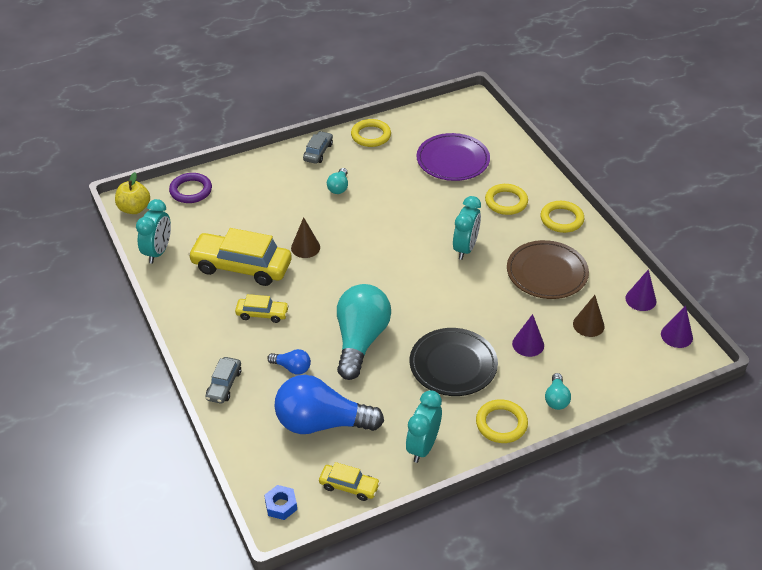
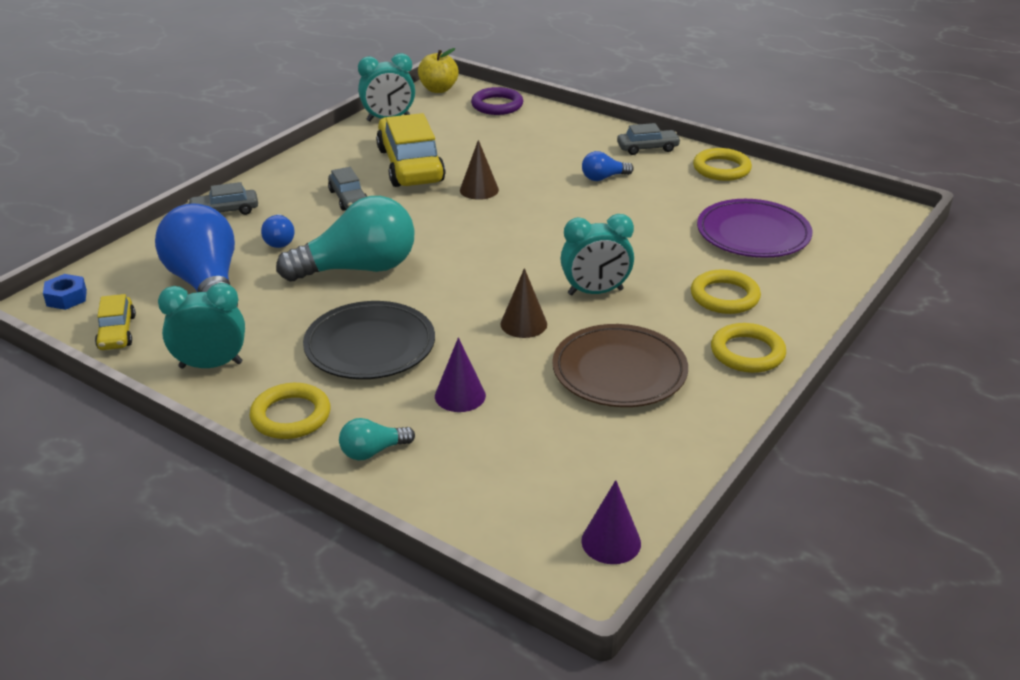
camera: 60 degrees right, 10 degrees down
yellow car [235,294,289,323] -> grey car [328,167,367,211]
turquoise light bulb [327,168,348,194] -> blue light bulb [582,151,634,181]
brown cone [573,295,605,337] -> brown cone moved to [500,268,547,338]
purple cone [625,269,656,311] -> none

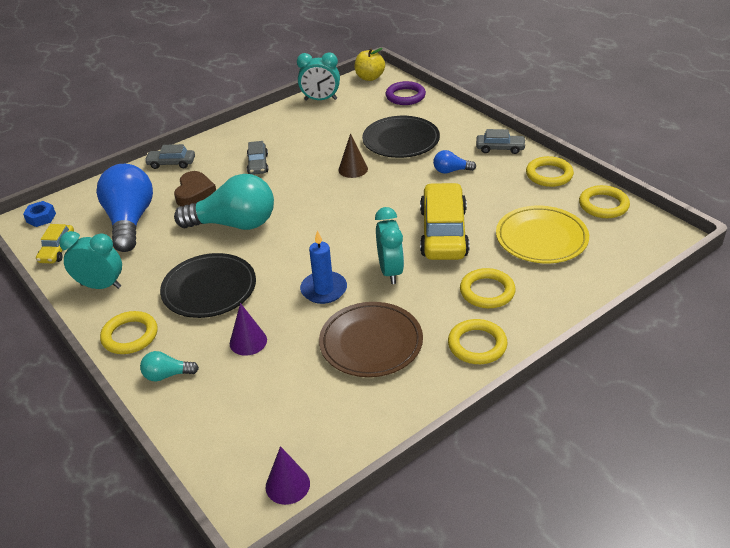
camera: 20 degrees right, 5 degrees up
blue light bulb [261,214,295,248] -> brown heart [174,171,216,206]
yellow car [376,113,445,187] -> yellow car moved to [420,183,470,260]
brown cone [500,268,547,338] -> blue candle [300,230,347,304]
turquoise clock [561,214,634,296] -> turquoise clock turned 105 degrees counterclockwise [375,207,404,284]
purple plate [697,199,812,258] -> yellow plate [496,206,589,263]
none -> black plate [362,116,440,158]
none -> yellow ring [579,185,630,218]

